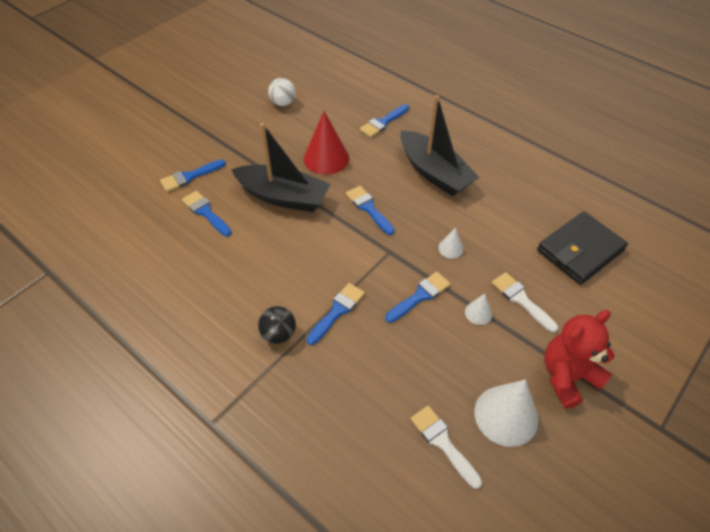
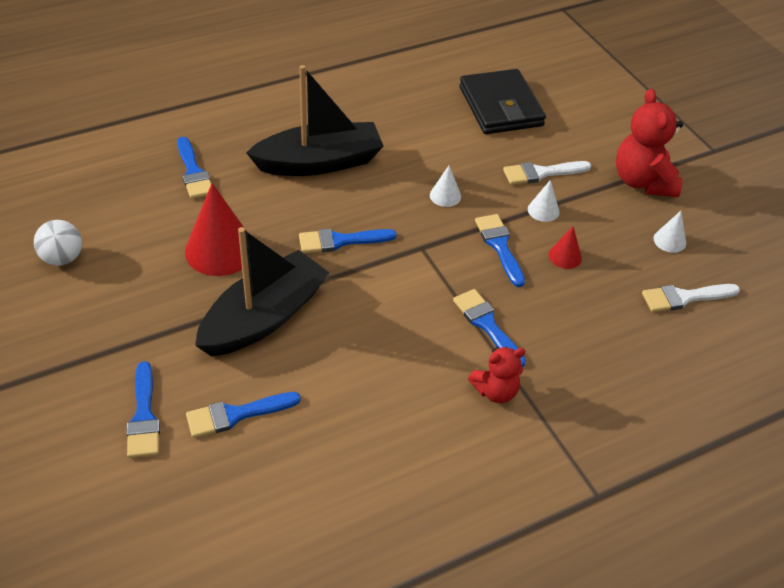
camera: 70 degrees left, 5 degrees down
black ball [258,306,296,344] -> red teddy bear [468,347,525,403]
white cone [474,380,538,447] -> white cone [653,211,686,253], size x0.48
none -> red cone [549,226,582,269]

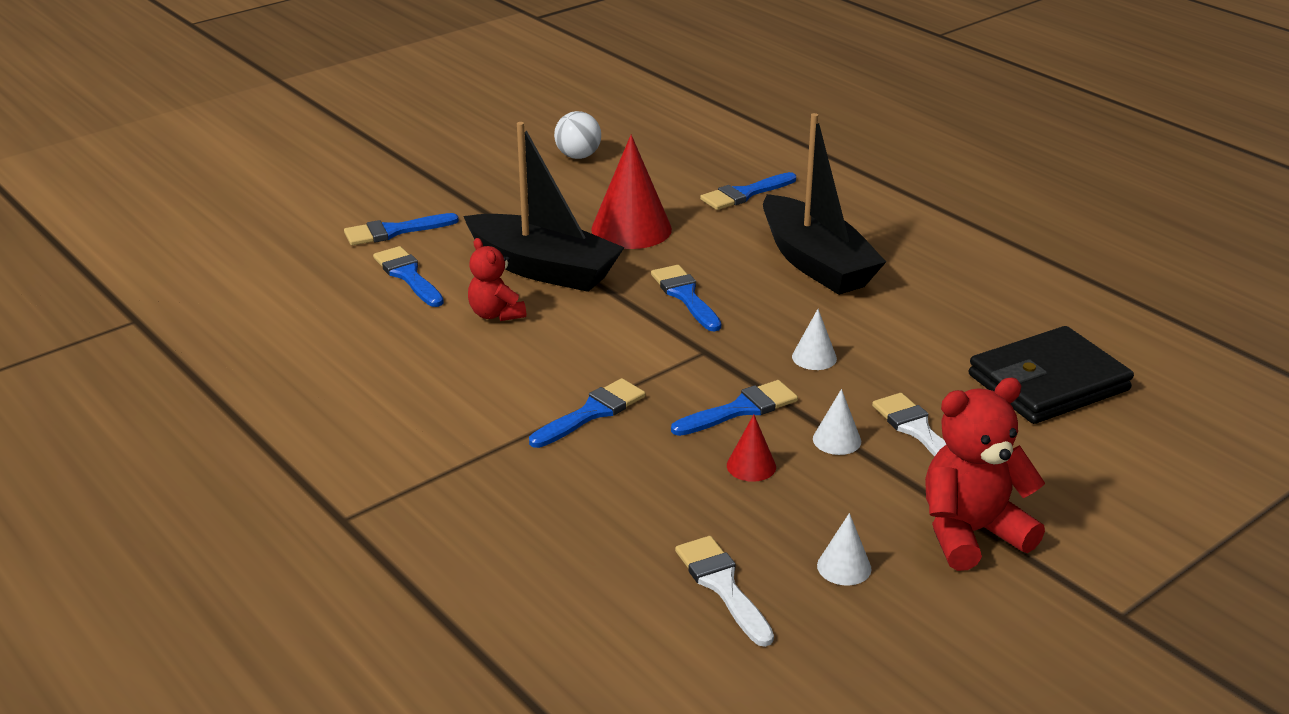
camera: 80 degrees right, 15 degrees down
red teddy bear [468,347,525,403] -> red teddy bear moved to [468,238,526,321]

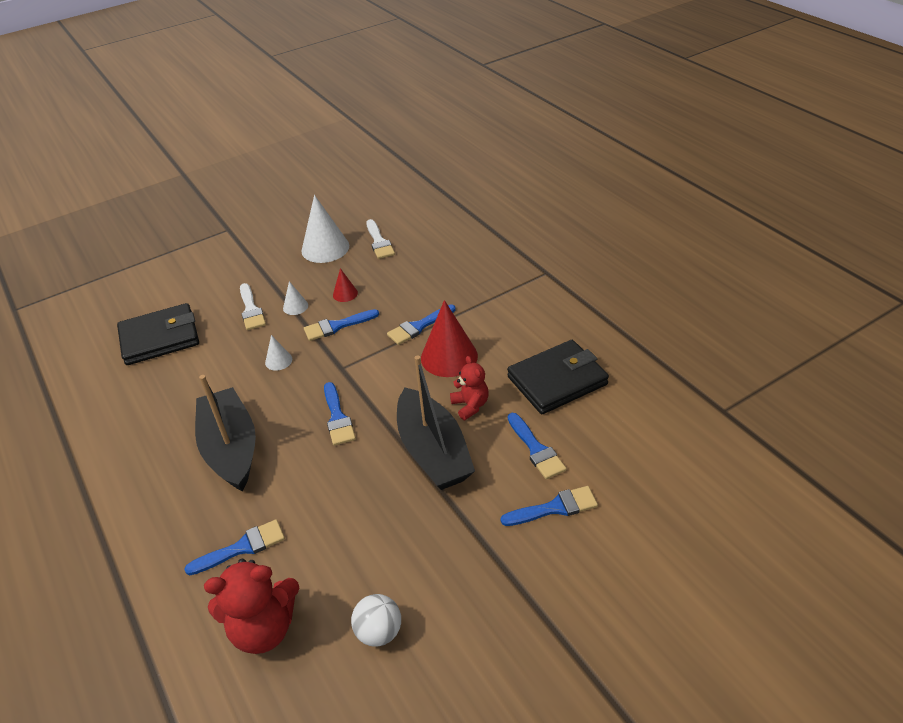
camera: 170 degrees left, 10 degrees up
black boat [463,122,625,292] -> black boat turned 150 degrees counterclockwise [397,355,475,490]
red cone [591,135,672,249] -> red cone moved to [421,300,478,377]
white cone [817,513,871,586] -> white cone [302,195,349,263], size x2.06
red teddy bear [925,377,1045,571] -> red teddy bear moved to [204,559,299,654]
none -> black wallet [507,340,609,414]

